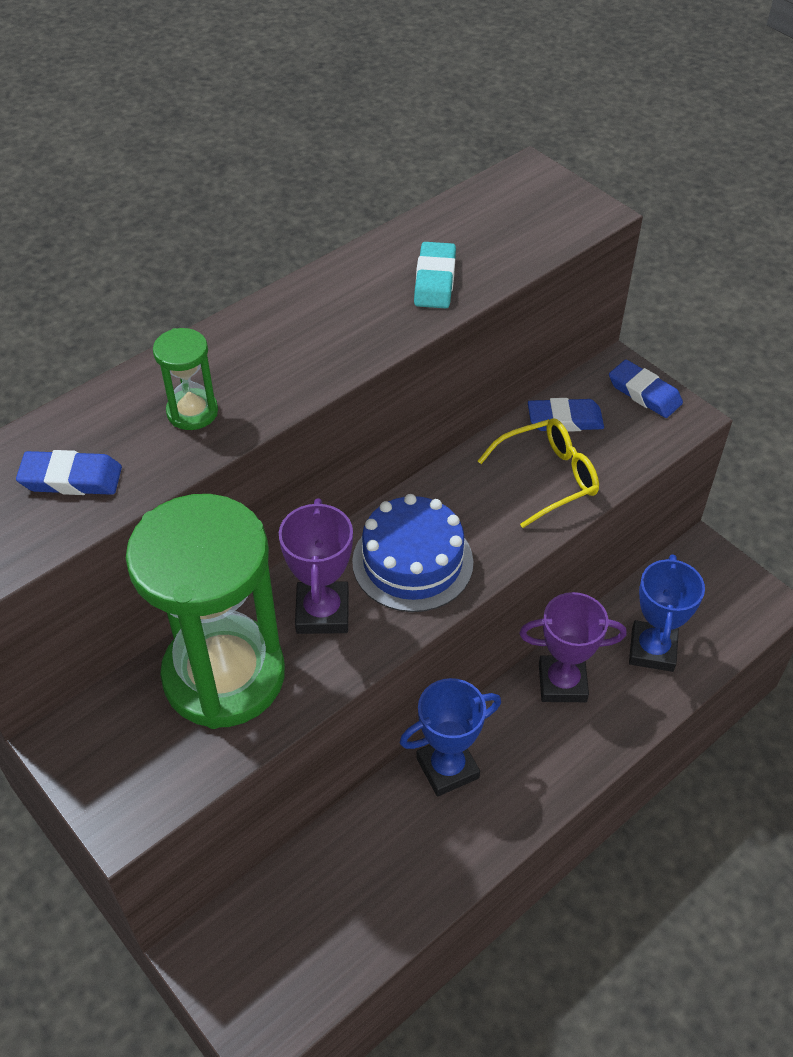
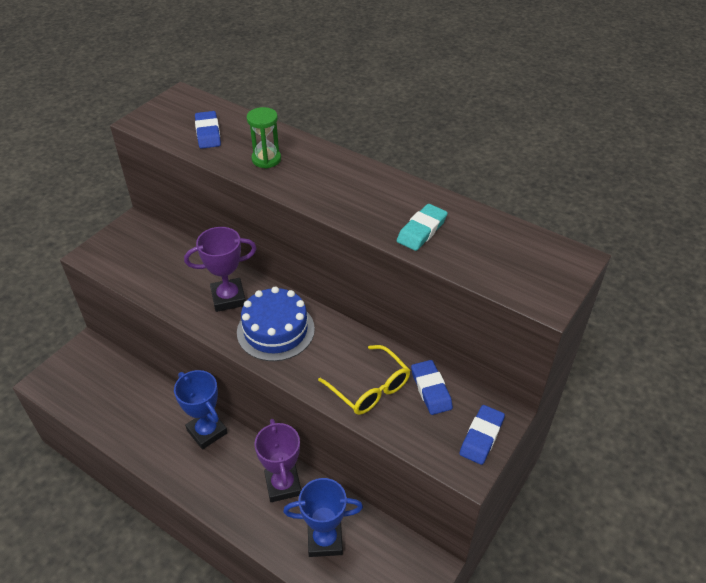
camera: 75 degrees right, 5 degrees down
green hourglass [126,494,285,729] -> none
turquoise eraser [414,242,456,308] -> turquoise eraser turned 45 degrees counterclockwise [397,204,448,251]

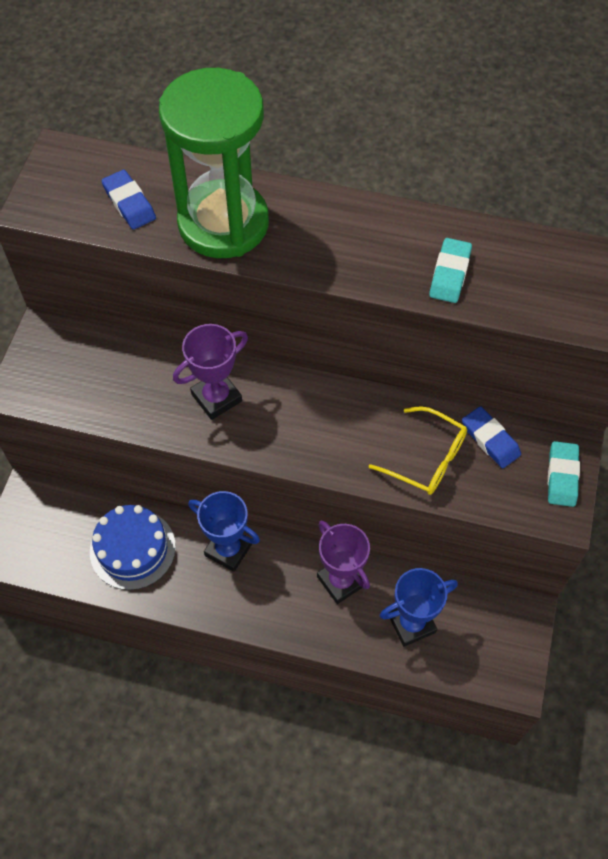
camera: 20 degrees left, 15 degrees up
blue cake [237,286,315,361] -> blue cake moved to [90,505,176,590]
green hourglass [247,107,281,169] -> green hourglass [159,68,269,258], size x2.45
blue eraser [459,405,505,465] -> turquoise eraser [548,441,580,507]

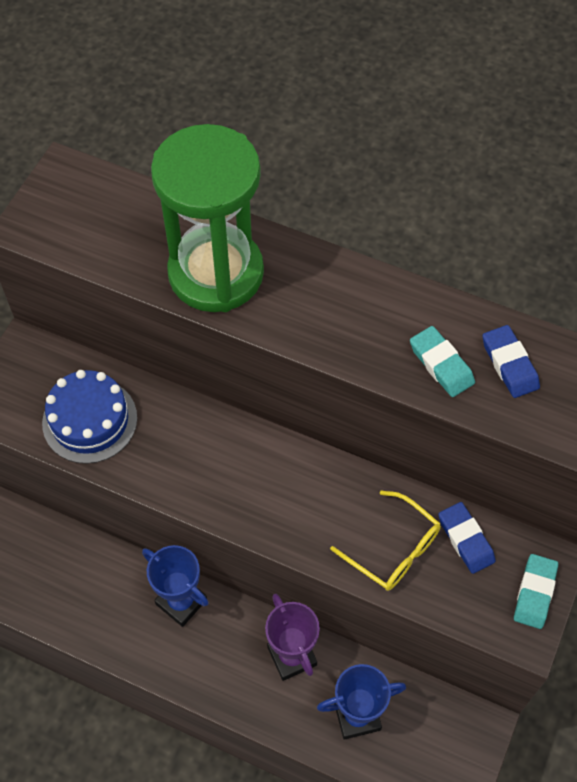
camera: 10 degrees right, 0 degrees up
blue cake [90,505,176,590] -> blue cake moved to [42,370,137,464]
blue eraser [101,170,156,229] -> blue eraser moved to [482,325,540,398]
purple trophy [173,324,248,420] -> none
turquoise eraser [429,238,472,303] -> turquoise eraser turned 60 degrees counterclockwise [410,326,475,397]

